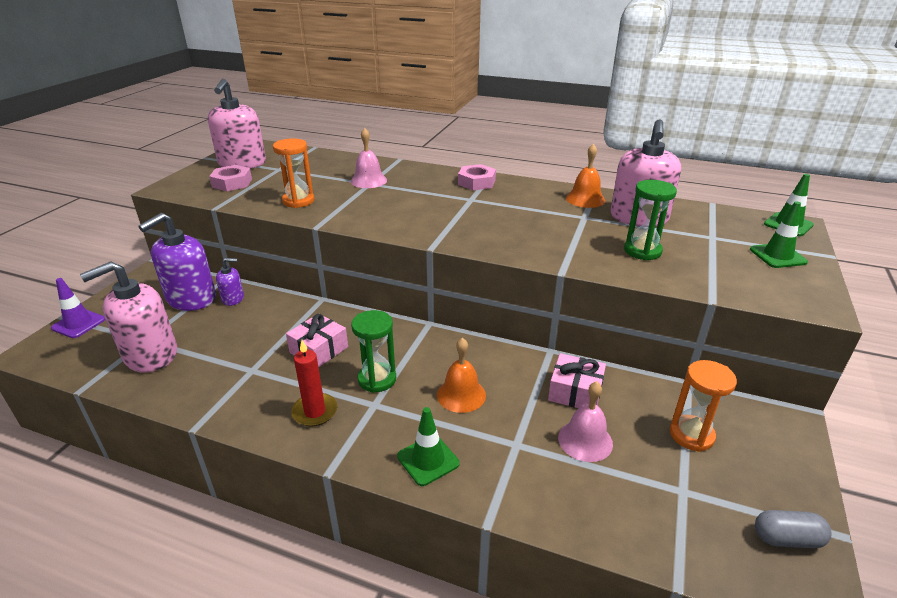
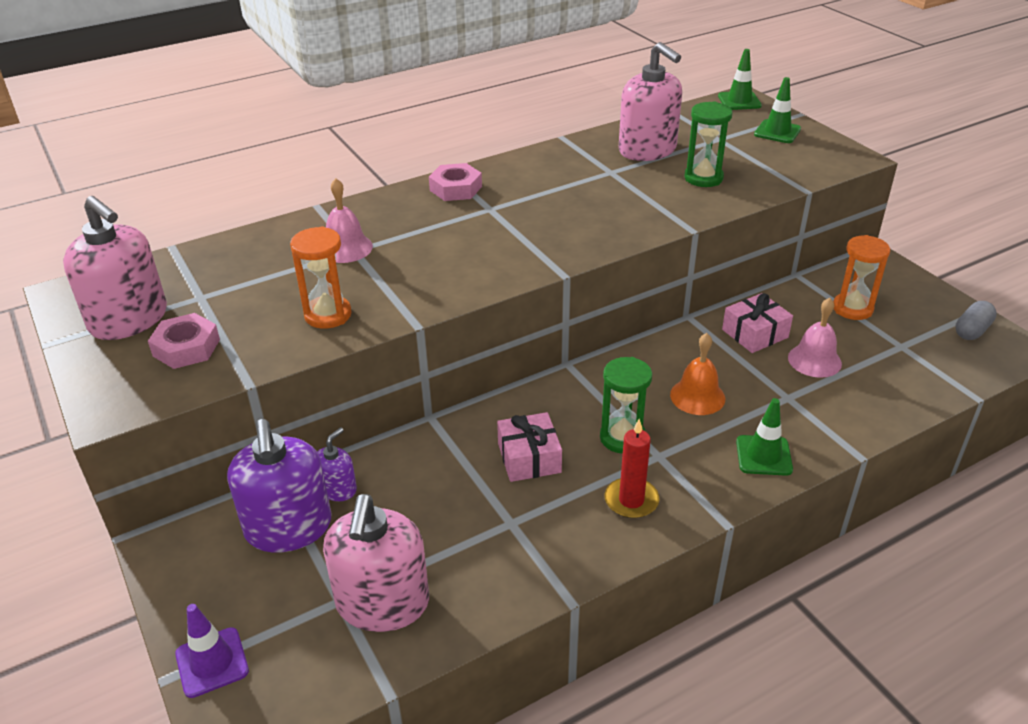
camera: 50 degrees left, 5 degrees up
orange bell [566,143,605,208] -> none

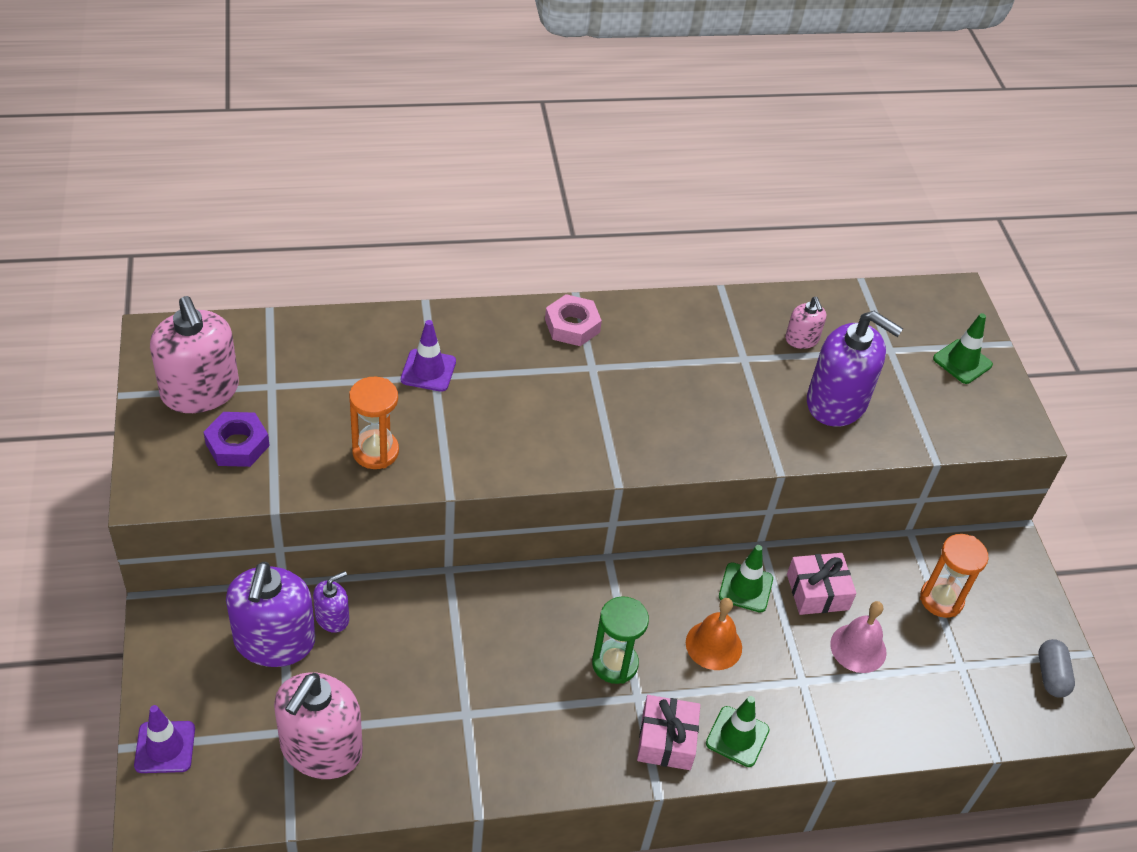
camera: 15 degrees right, 10 degrees up
pink nut [148,313,220,369] -> purple nut [203,412,270,467]
pink bell [326,178,373,263] -> purple traffic cone [401,320,456,392]
pink gift [497,412,562,482] -> pink gift moved to [637,695,700,770]
red candle [605,419,659,518] -> none
pink soap dispenser [619,42,682,161] -> pink soap dispenser [785,297,826,349], size x0.49
green hourglass [684,101,732,187] -> purple soap dispenser [807,311,903,427]
green traffic cone [718,49,762,110] -> green traffic cone moved to [719,545,773,613]
grey capsule [955,301,997,340] -> grey capsule turned 60 degrees counterclockwise [1038,639,1075,698]

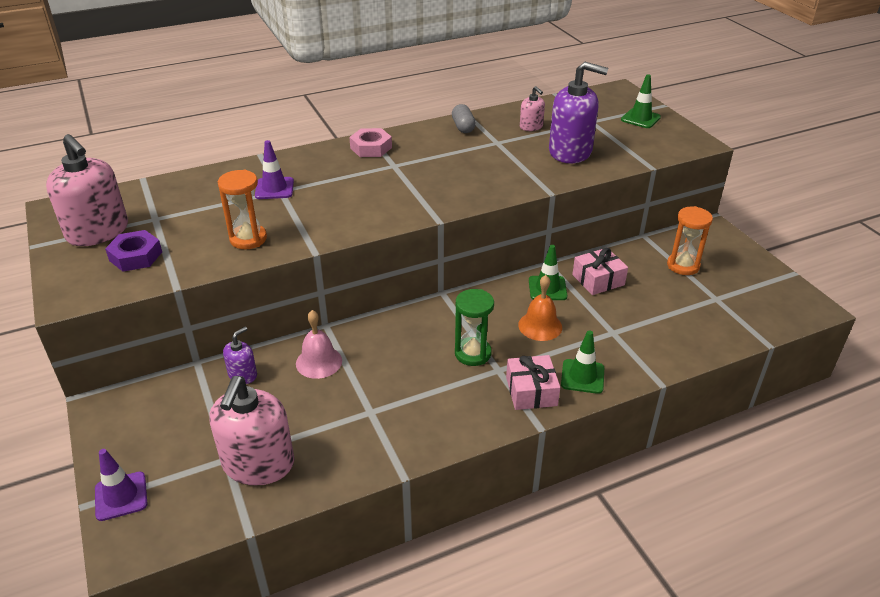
camera: 10 degrees left, 10 degrees down
purple soap dispenser [226,562,316,667] -> none
pink bell [830,601,887,673] -> pink bell moved to [296,310,342,379]
grey capsule [1038,639,1075,698] -> grey capsule moved to [452,104,476,133]

